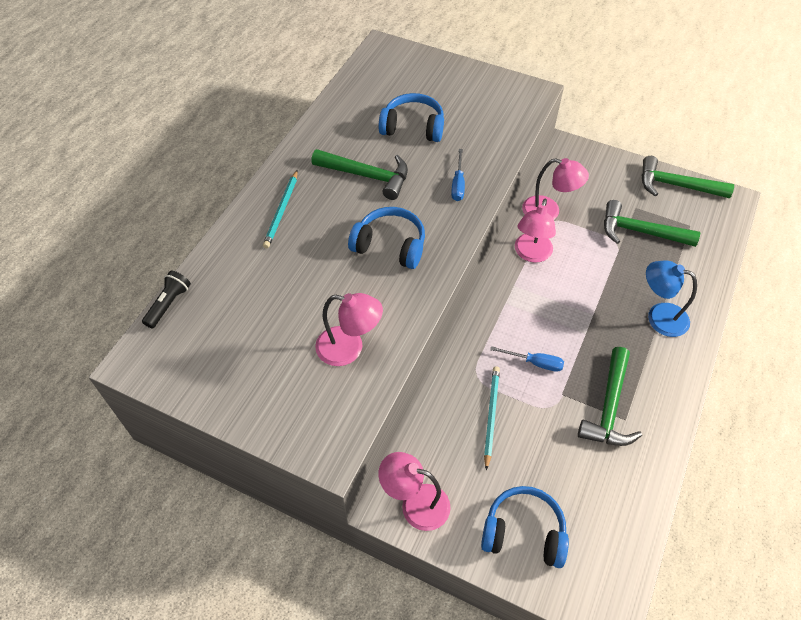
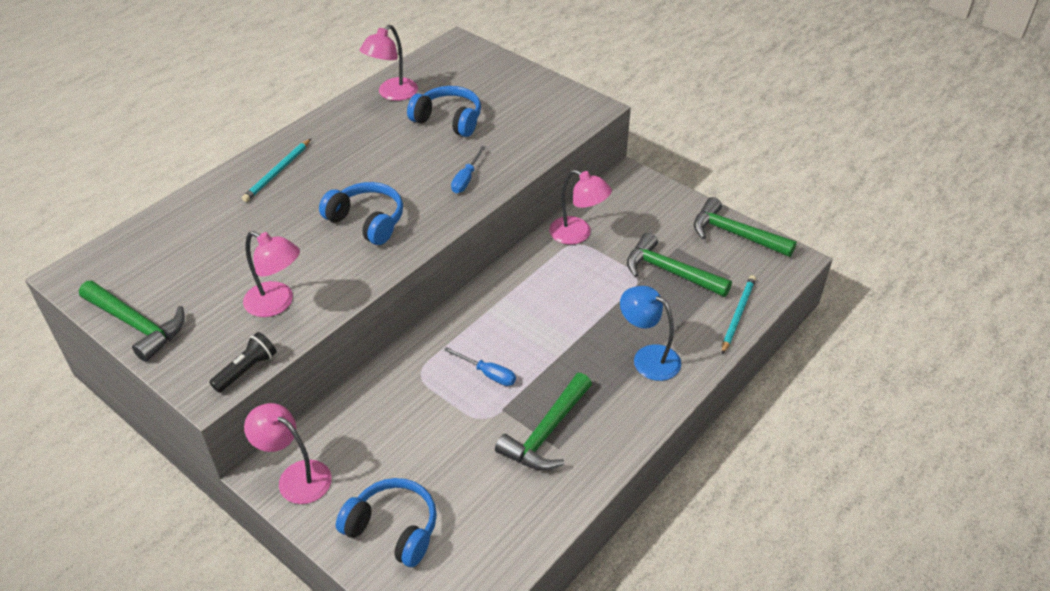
camera: 15 degrees right, 10 degrees down
black flashlight [142,271,191,329] -> black flashlight moved to [209,332,277,393]
green hammer [311,149,408,200] -> green hammer moved to [79,281,185,362]
turquoise pencil [484,366,500,471] -> turquoise pencil moved to [722,275,756,354]
pink lamp [515,199,556,262] -> pink lamp moved to [360,25,418,101]

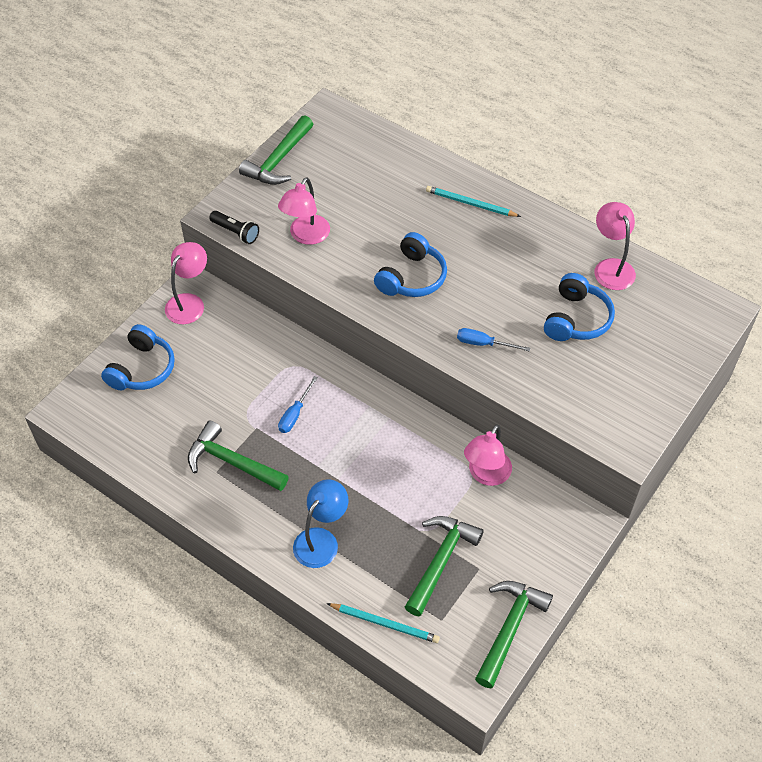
camera: 85 degrees right, 10 degrees up
pink lamp [360,25,418,101] -> pink lamp turned 45 degrees clockwise [594,202,636,290]

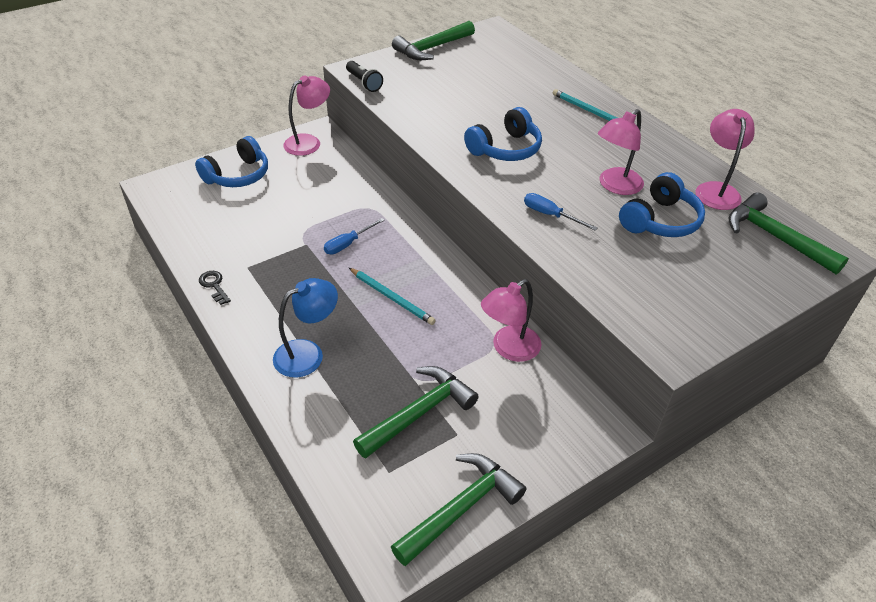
camera: 20 degrees right, 10 degrees down
green hammer [188,421,289,491] -> green hammer moved to [728,192,849,275]
pink lamp [278,177,330,245] -> pink lamp moved to [598,109,644,195]
turquoise pencil [327,603,440,643] -> turquoise pencil moved to [349,268,436,325]
none -> black key [199,271,231,305]

